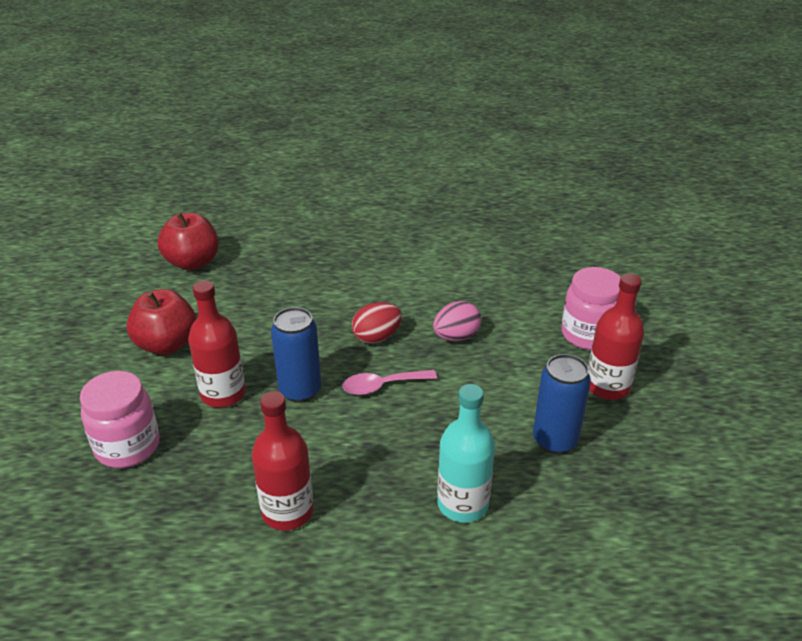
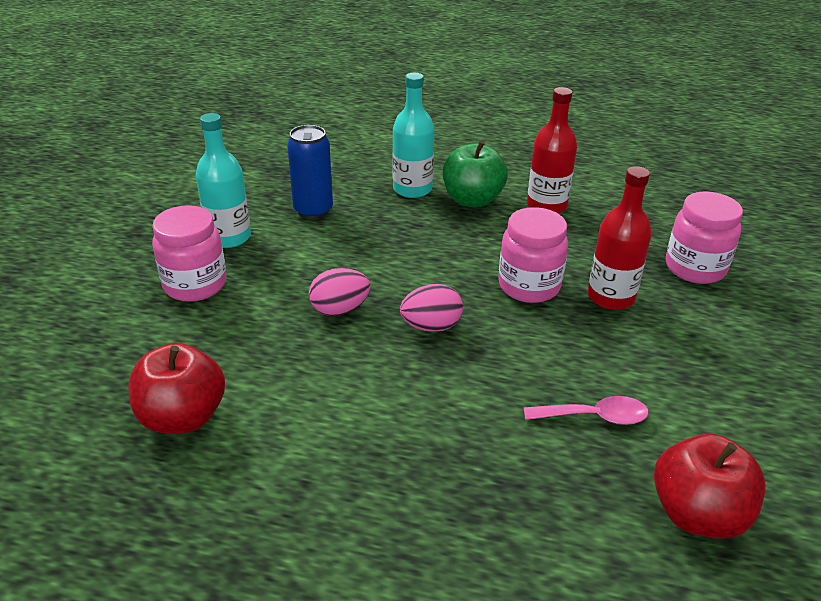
camera: 165 degrees left, 0 degrees up
red apple [126,289,197,355] -> red apple moved to [128,343,225,434]
blue can [271,307,321,403] -> pink jar [498,207,568,303]
pink spoon [343,370,437,395] -> pink spoon moved to [523,396,649,425]
red egg [352,302,401,344] -> pink egg [400,284,463,332]
red bottle [588,274,644,400] -> turquoise bottle [196,113,251,248]
none -> green apple [443,141,508,207]

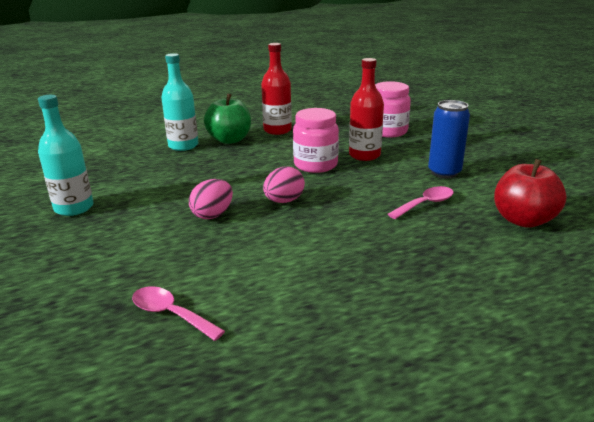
camera: 35 degrees left, 10 degrees down
red apple [128,343,225,434] -> pink spoon [132,286,225,341]
pink jar [152,205,227,302] -> none
blue can [287,125,333,219] -> blue can moved to [428,100,470,178]

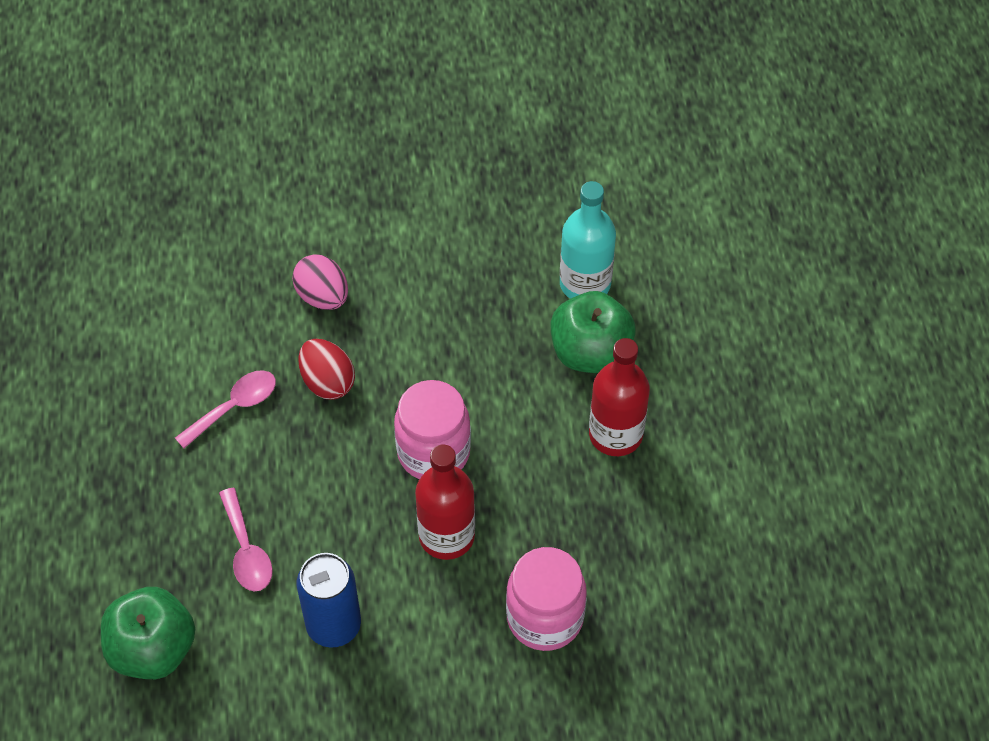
camera: 105 degrees right, 30 degrees up
turquoise bottle [38,95,93,216] -> none
pink spoon [132,286,225,341] -> pink spoon moved to [175,370,276,448]
pink egg [263,166,305,203] -> red egg [298,339,355,400]
red apple [494,159,567,228] -> green apple [101,587,195,679]

